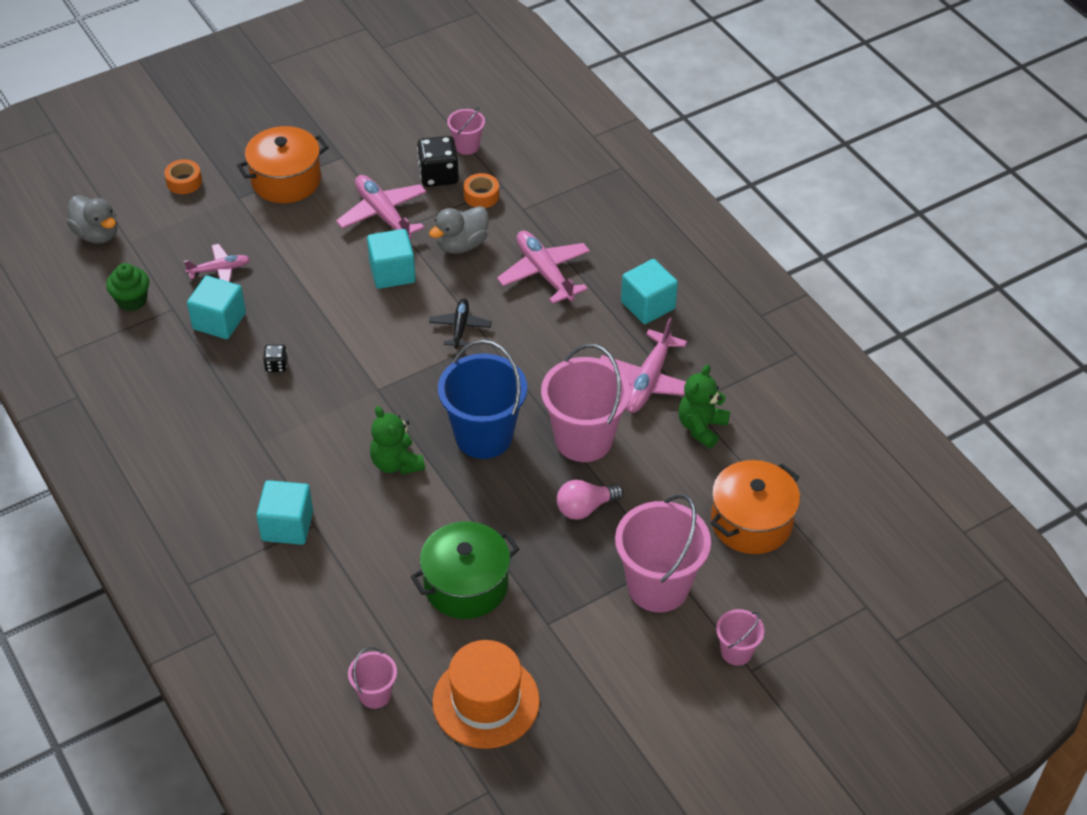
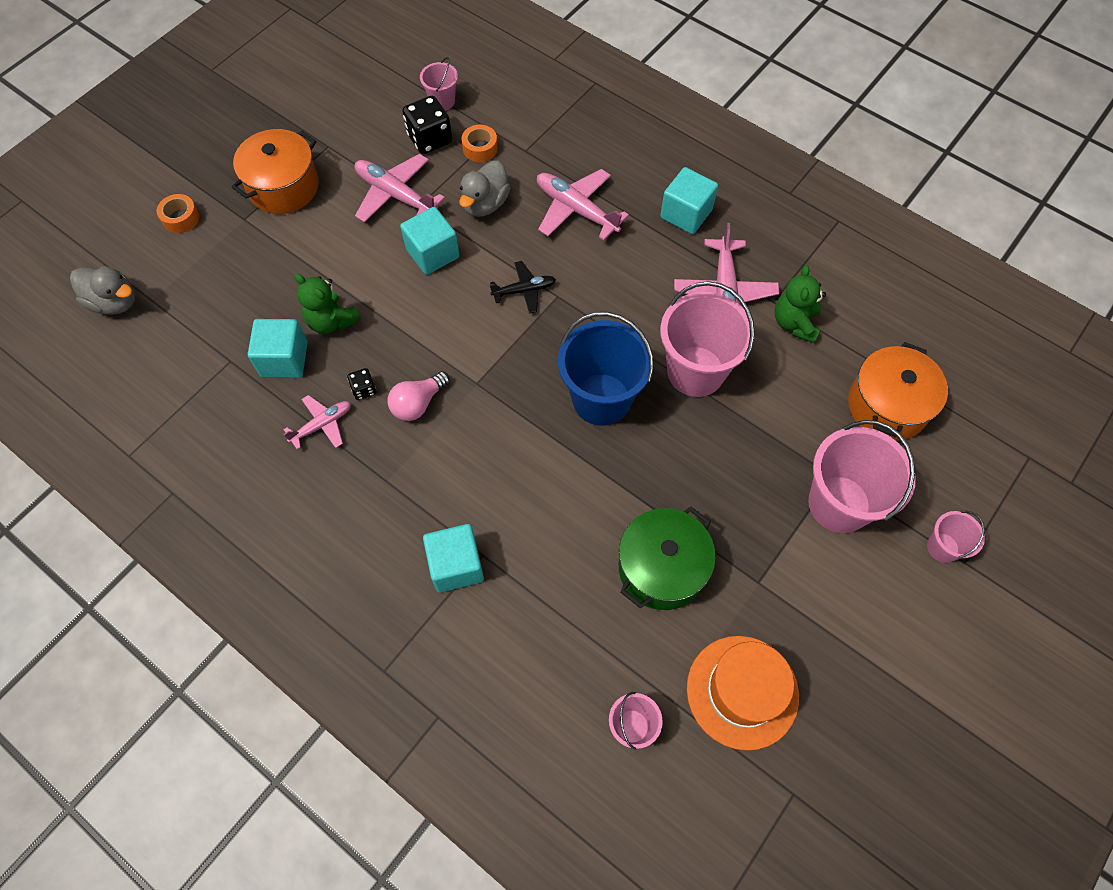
camera: 20 degrees left, 15 degrees up
green cupcake [106,263,149,311] -> none
pink plane [184,244,250,282] -> pink plane moved to [283,395,351,450]
green teddy bear [370,406,425,475] -> green teddy bear moved to [294,274,361,334]
black plane [429,298,492,349] -> black plane turned 90 degrees clockwise [490,261,556,313]
pink light bulb [557,480,624,520] -> pink light bulb moved to [388,371,450,421]

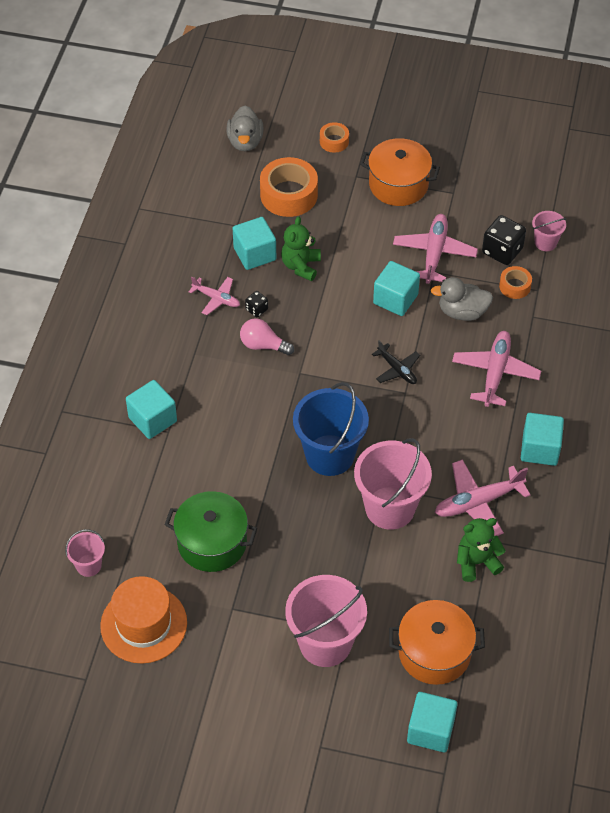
camera: 65 degrees right, 10 degrees down
pink bucket [927,511,985,563] -> none
none -> orange tape [260,157,318,217]
none -> turquoise cube [407,692,458,752]

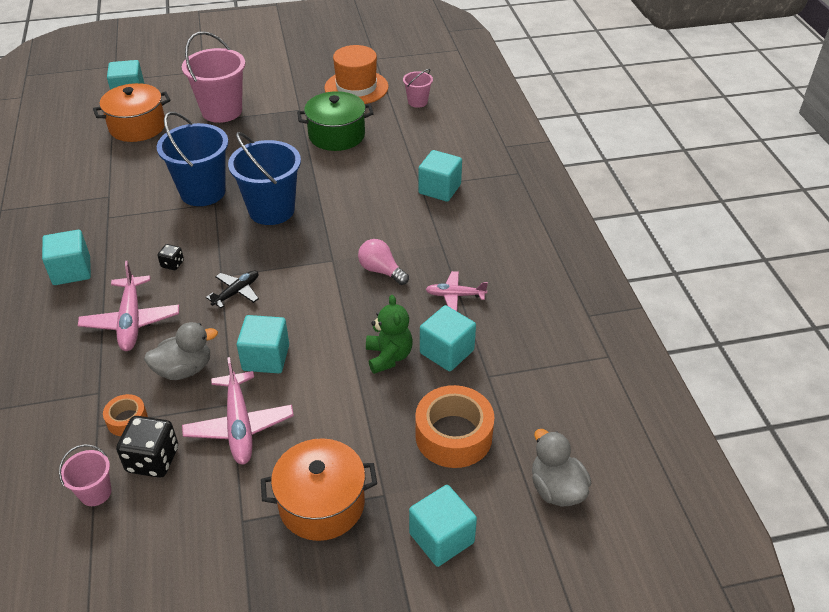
camera: 155 degrees right, 10 degrees down
pink light bulb [240,318,294,355] -> pink light bulb turned 135 degrees counterclockwise [358,239,409,285]
black dice [245,291,268,317] -> black dice moved to [157,244,184,270]
orange tape [320,122,349,153] -> turquoise cube [409,485,477,567]
pink bucket [354,438,432,530] -> blue bucket [157,112,228,206]
black plane [372,340,420,384] -> black plane turned 105 degrees clockwise [206,271,259,308]
pink plane [435,459,530,536] -> none
green teddy bear [457,518,506,582] -> none

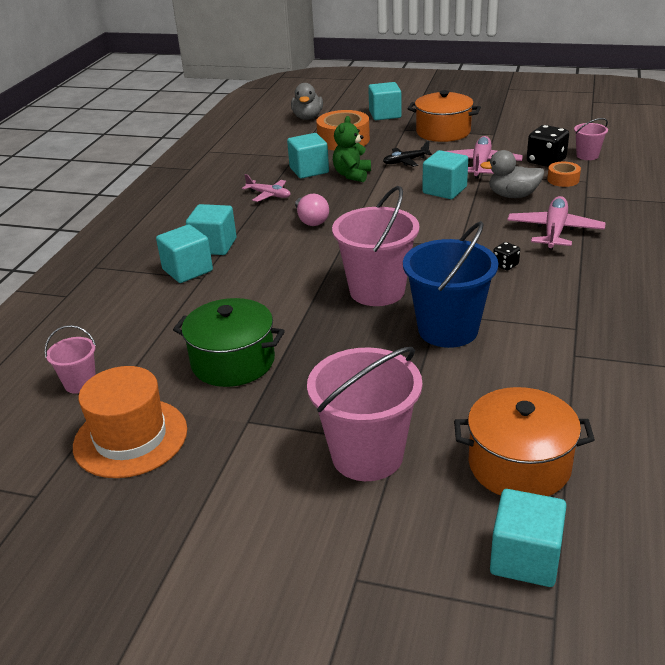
camera: 150 degrees left, 10 degrees down
turquoise cube [42,230,91,285] -> turquoise cube moved to [186,204,236,255]
black plane [206,271,259,308] -> black plane moved to [383,141,432,167]
blue bucket [228,132,301,225] -> pink bucket [332,186,419,306]

